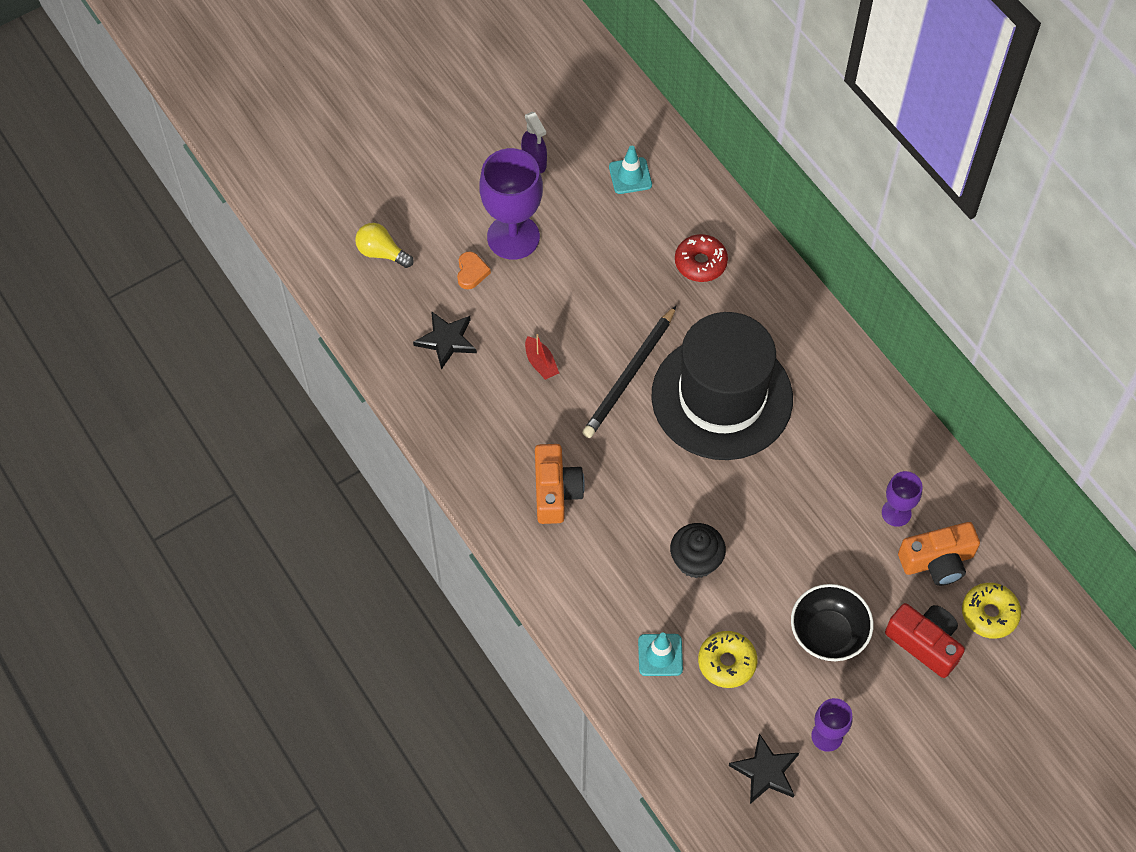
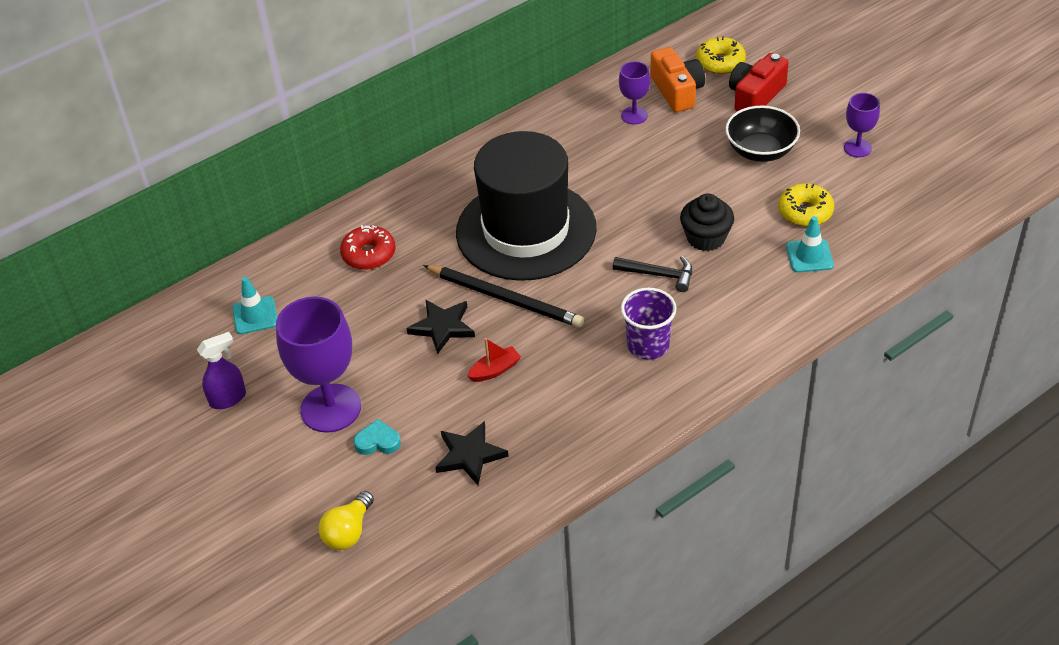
camera: 90 degrees left, 15 degrees down
orange heart [457,251,491,289] -> turquoise heart [353,419,401,455]
orange camera [535,444,585,524] -> purple cup [621,288,677,360]
black star [729,733,799,804] -> black star moved to [406,299,475,354]
none -> black hammer [613,256,692,292]

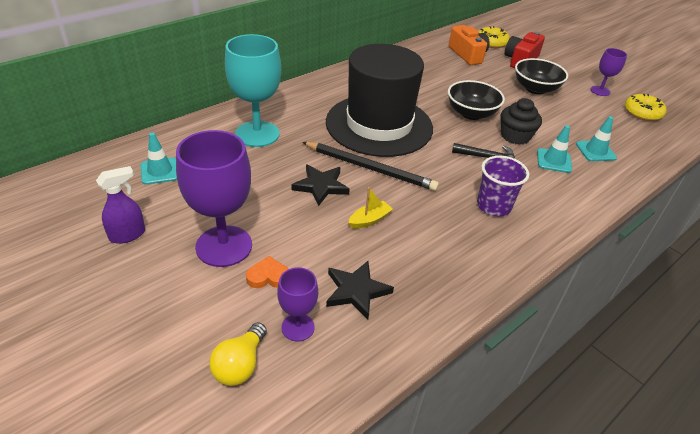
camera: 10 degrees left, 5 degrees down
red donut [340,225,396,270] -> turquoise goblet [225,34,281,147]
turquoise heart [353,419,401,455] -> orange heart [246,256,288,288]
red boat [467,338,521,382] -> yellow boat [348,187,393,229]
purple goblet [619,61,650,124] -> purple goblet moved to [277,267,318,342]
yellow donut [778,183,834,227] -> yellow donut moved to [625,94,666,121]
none -> black bowl [448,80,505,120]
none -> turquoise traffic cone [537,125,572,173]

